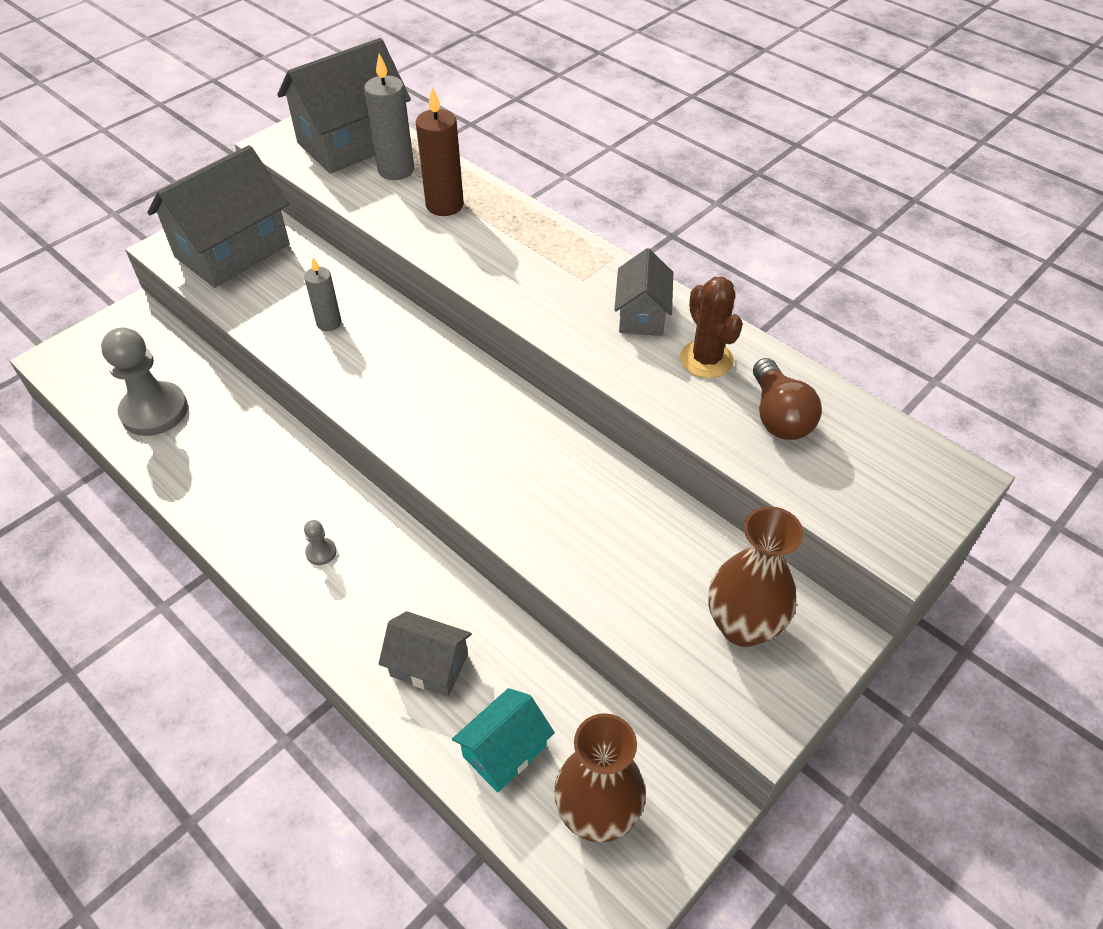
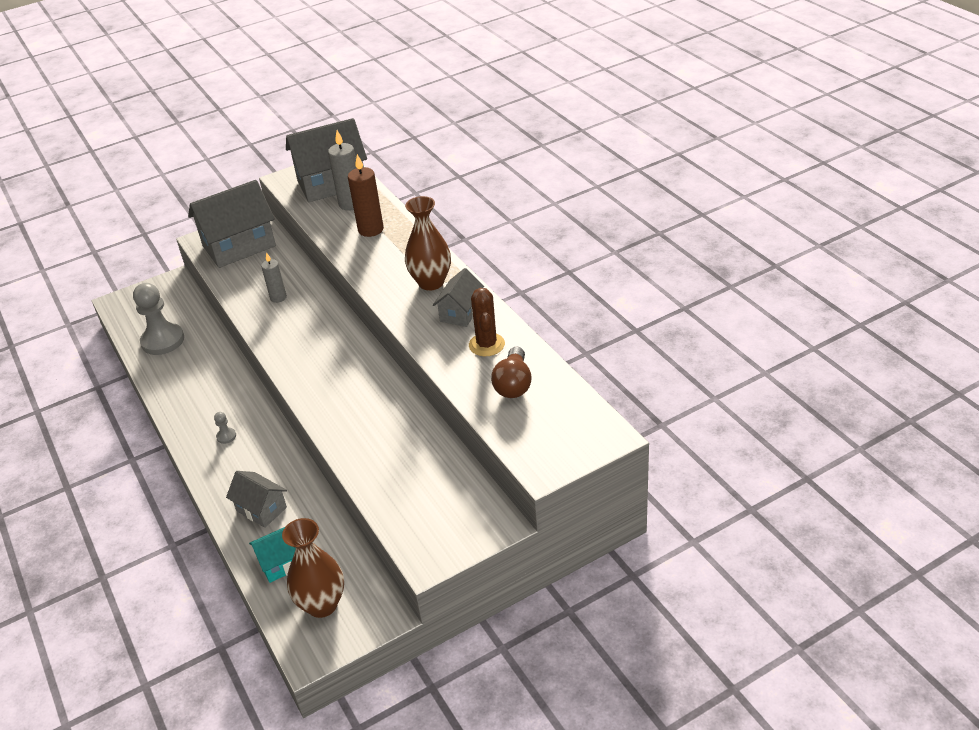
camera: 20 degrees right, 10 degrees down
brown vase [708,506,804,647] -> brown vase moved to [405,196,451,291]

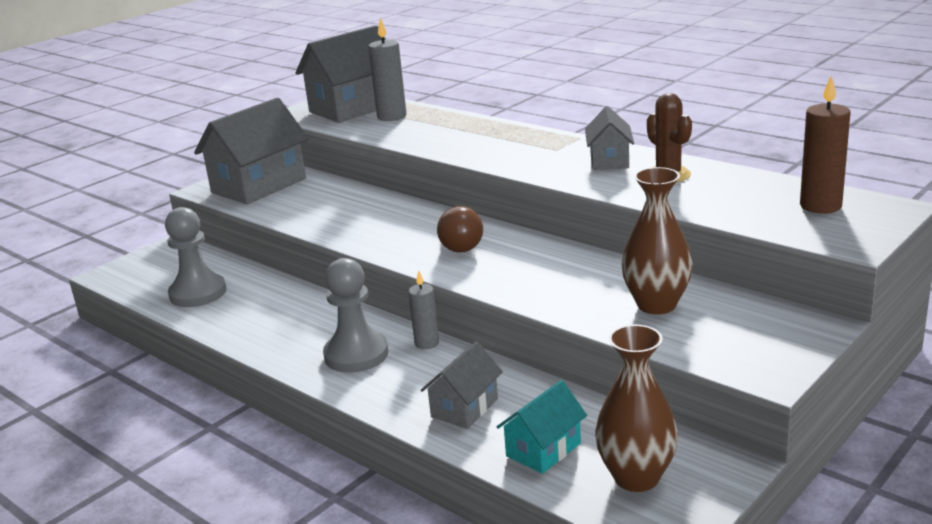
camera: 20 degrees left, 15 degrees down
grey pawn [214,412,236,444] -> grey pawn [323,258,388,373], size x2.41
grey house [226,471,287,528] -> grey house turned 75 degrees counterclockwise [421,342,503,429]
grey candle [261,252,287,303] -> grey candle moved to [408,270,439,349]
brown candle [348,154,384,237] -> brown candle moved to [800,75,851,214]
brown vase [405,196,451,291] -> brown vase moved to [621,167,693,315]
brown light bulb [491,346,532,398] -> brown light bulb moved to [437,206,483,253]

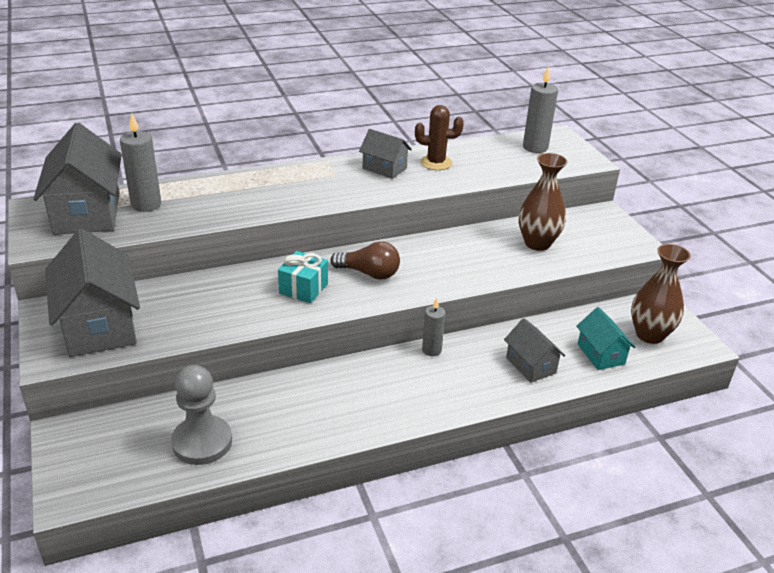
camera: 65 degrees left, 10 degrees up
grey pawn [323,258,388,373] -> none
brown candle [800,75,851,214] -> grey candle [523,65,558,153]
none -> turquoise gift [278,251,328,303]

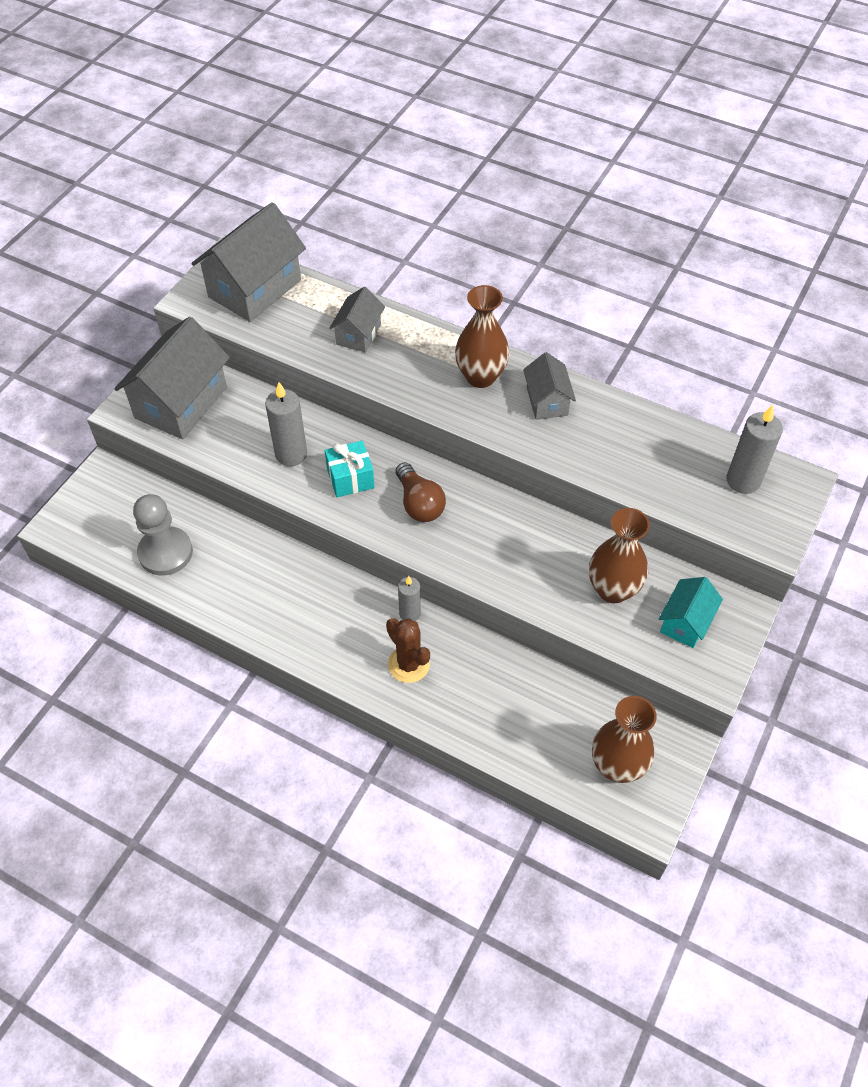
camera: 50 degrees right, 20 degrees up
grey candle [120,113,161,212] -> grey candle moved to [265,382,307,466]
brown cactus [415,105,464,170] -> brown cactus moved to [386,618,430,683]
grey house [504,318,565,383] -> grey house moved to [329,287,385,352]
turquoise house [576,307,635,370] -> turquoise house moved to [659,577,723,648]
none -> brown vase [455,285,509,388]

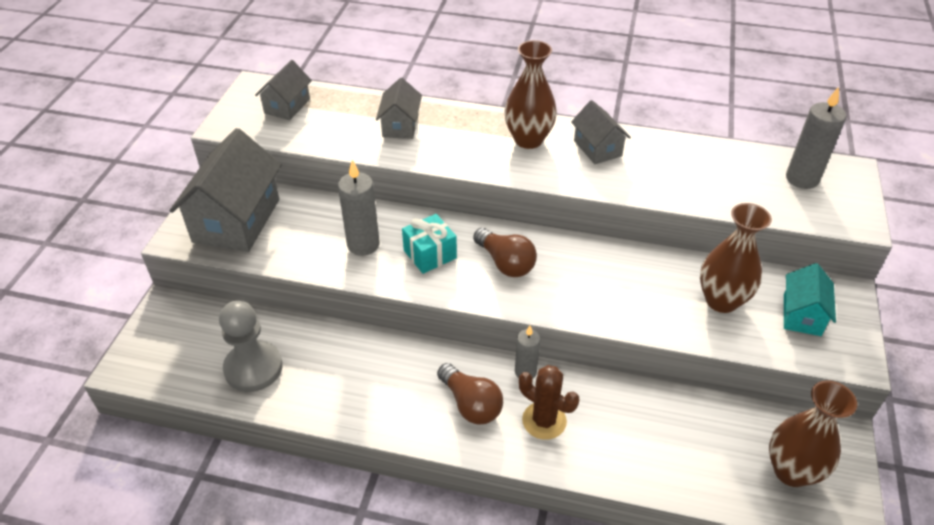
camera: 15 degrees left, 10 degrees down
grey house [192,202,306,322] -> grey house [255,60,312,120], size x0.53
none -> brown light bulb [437,363,503,425]

